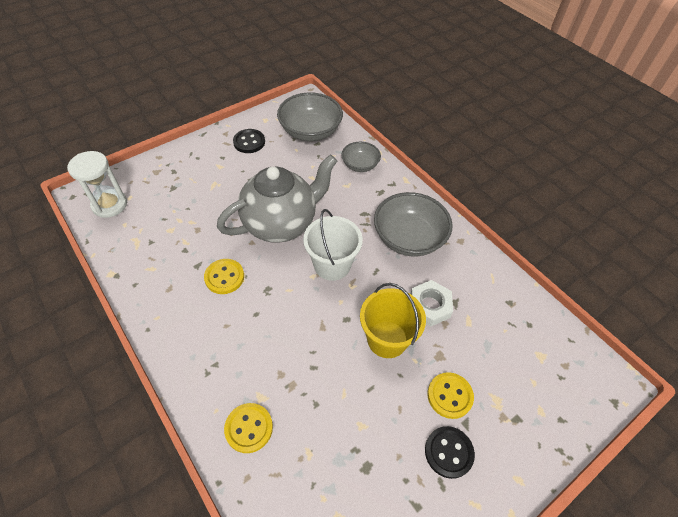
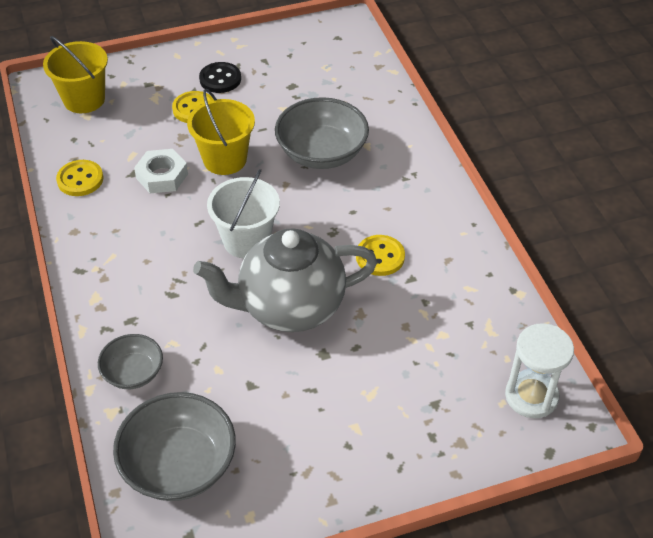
camera: 160 degrees left, 5 degrees down
yellow button [224,403,273,453] -> yellow button moved to [56,160,104,196]
black button [233,129,265,153] -> none
grey bowl [374,192,453,256] -> grey bowl moved to [275,97,369,169]
none -> yellow bucket [43,36,108,113]

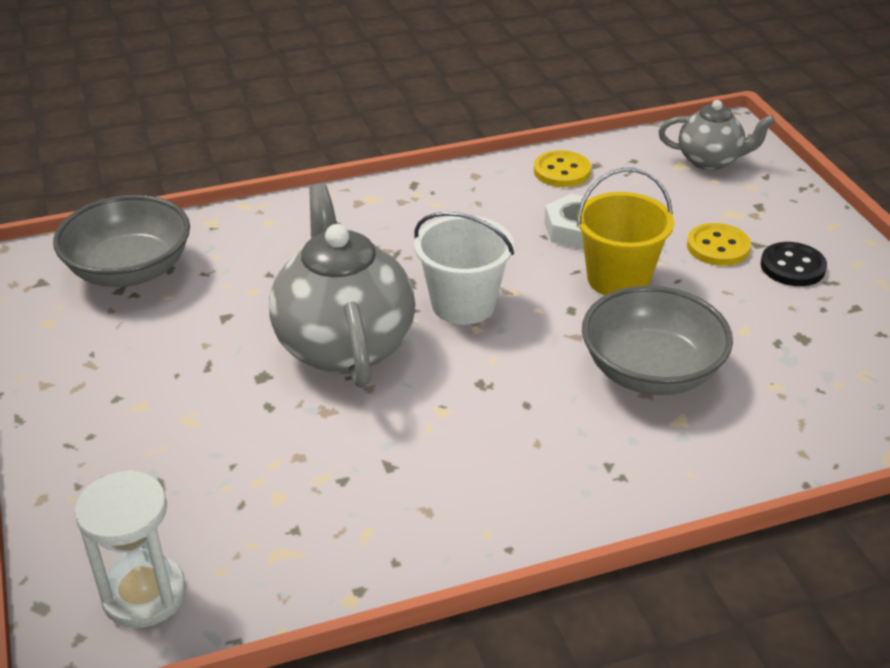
camera: 90 degrees right, 10 degrees down
yellow bucket [43,36,108,113] -> grey teapot [659,100,775,170]
grey bowl [98,334,163,389] -> none
yellow button [356,235,405,276] -> none

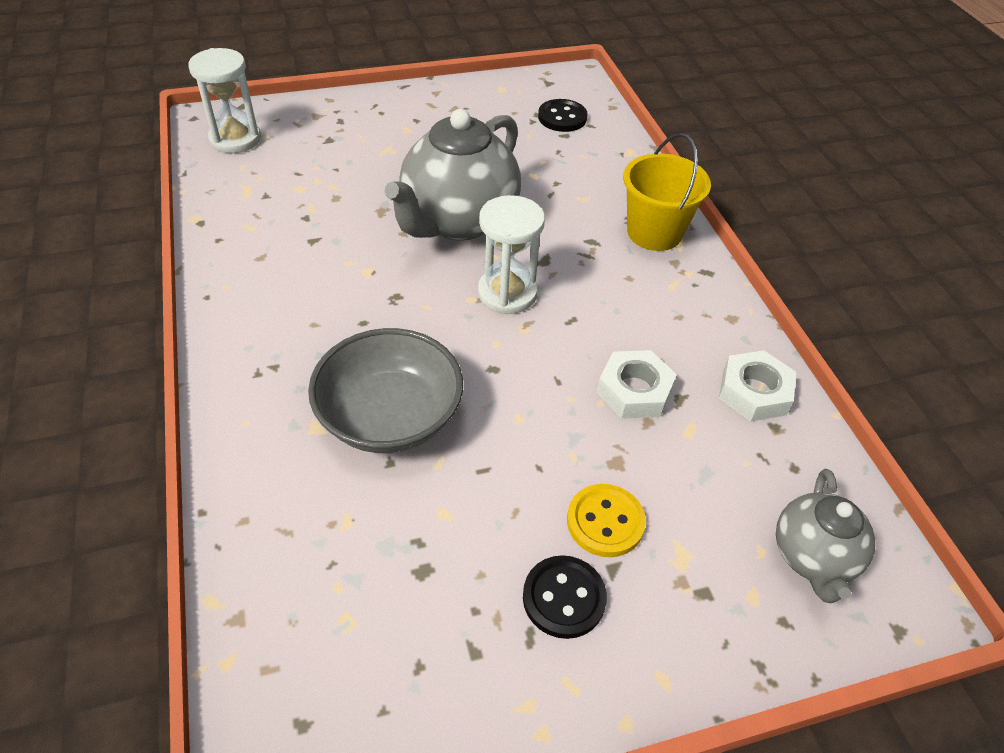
camera: 90 degrees right, 10 degrees up
grey bowl [53,195,190,287] -> black button [538,99,588,132]
grey teapot [269,184,415,388] -> grey teapot turned 135 degrees clockwise [385,109,521,241]
white bucket [414,212,514,325] -> white hourglass [478,195,545,314]
yellow button [534,150,591,187] -> white nut [719,350,796,422]
yellow bucket [577,168,674,295] -> yellow bucket moved to [623,133,711,251]

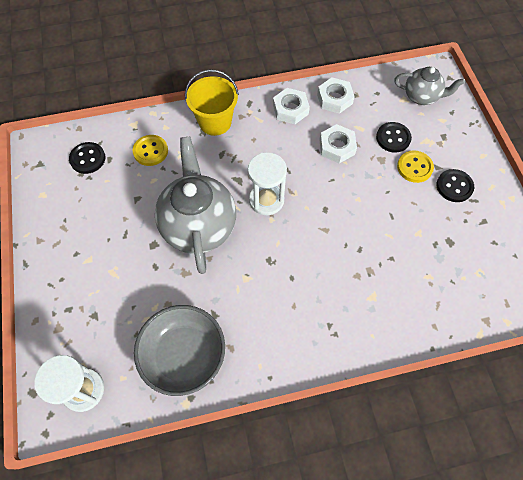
camera: 85 degrees left, 15 degrees up
grey bowl [308,328,463,453] -> grey bowl moved to [134,305,225,396]
grey teapot [385,109,521,241] -> grey teapot turned 135 degrees counterclockwise [155,137,236,274]
none -> yellow button [133,135,168,166]
none -> white nut [273,88,310,124]
none -> black button [376,122,412,153]

